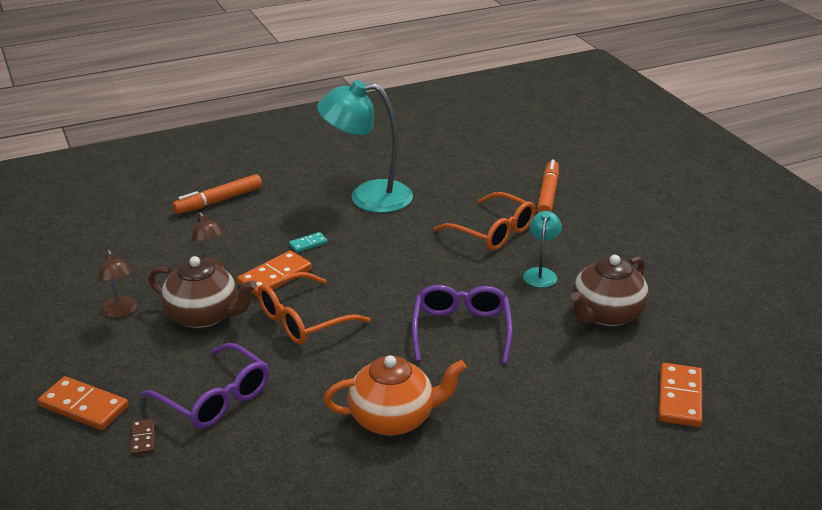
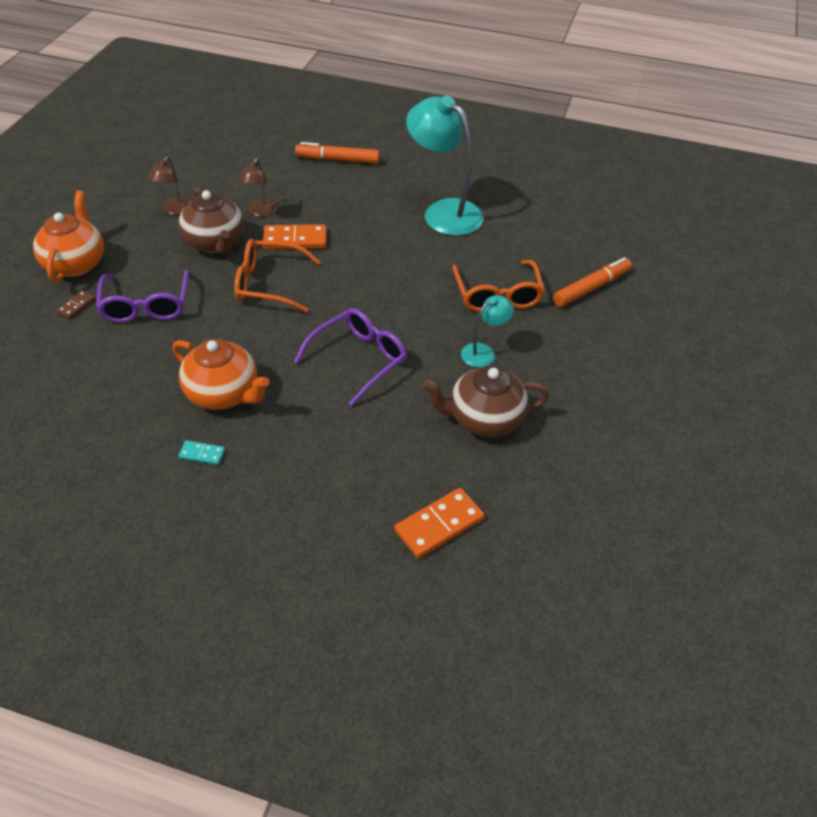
camera: 40 degrees right, 15 degrees up
orange domino [38,376,129,430] -> orange teapot [33,190,104,283]
turquoise domino [289,232,328,253] -> turquoise domino moved to [179,440,225,465]

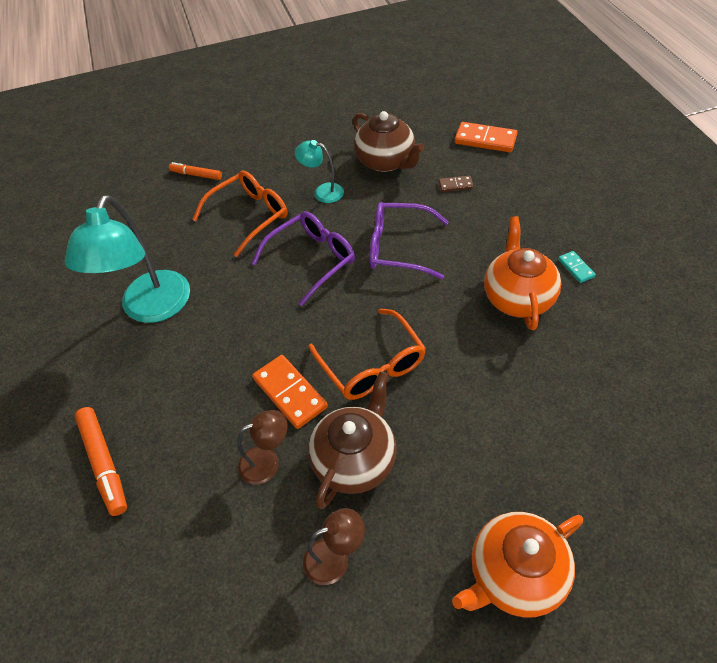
camera: 120 degrees left, 5 degrees up
brown domino [56,290,95,319] -> brown domino moved to [439,176,474,192]
purple glasses [96,270,189,323] -> purple glasses moved to [251,211,355,306]
orange marker [553,257,632,307] -> orange marker [169,162,222,180], size x0.64

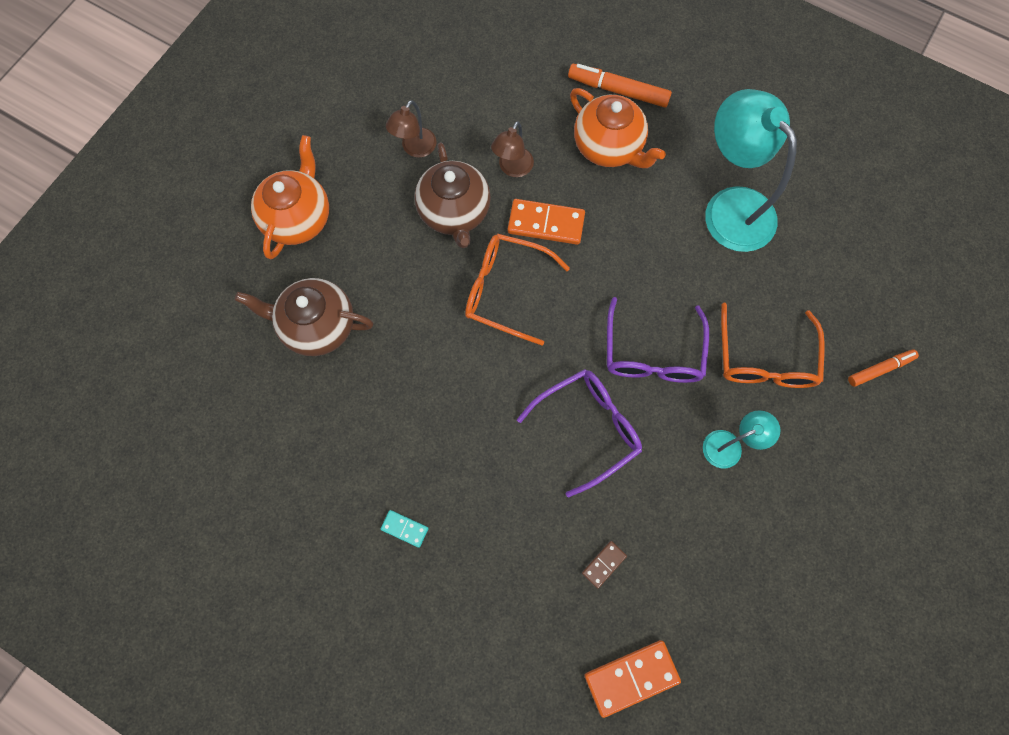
camera: 135 degrees right, 20 degrees up
brown teapot [353,111,424,172] -> brown teapot moved to [235,278,373,356]
orange teapot [484,216,561,330] -> orange teapot moved to [570,88,666,168]

